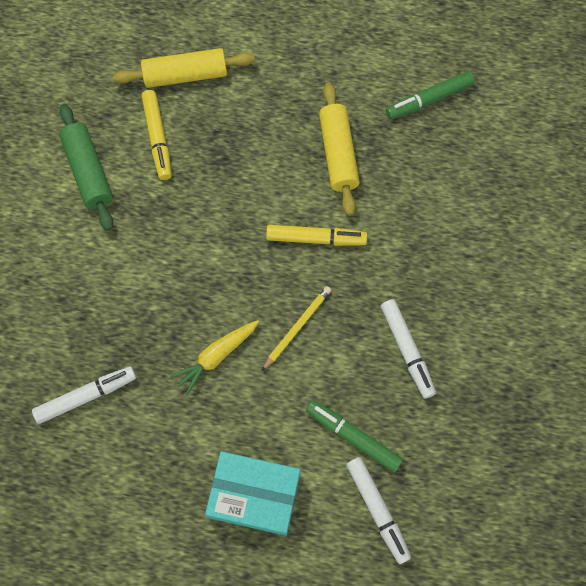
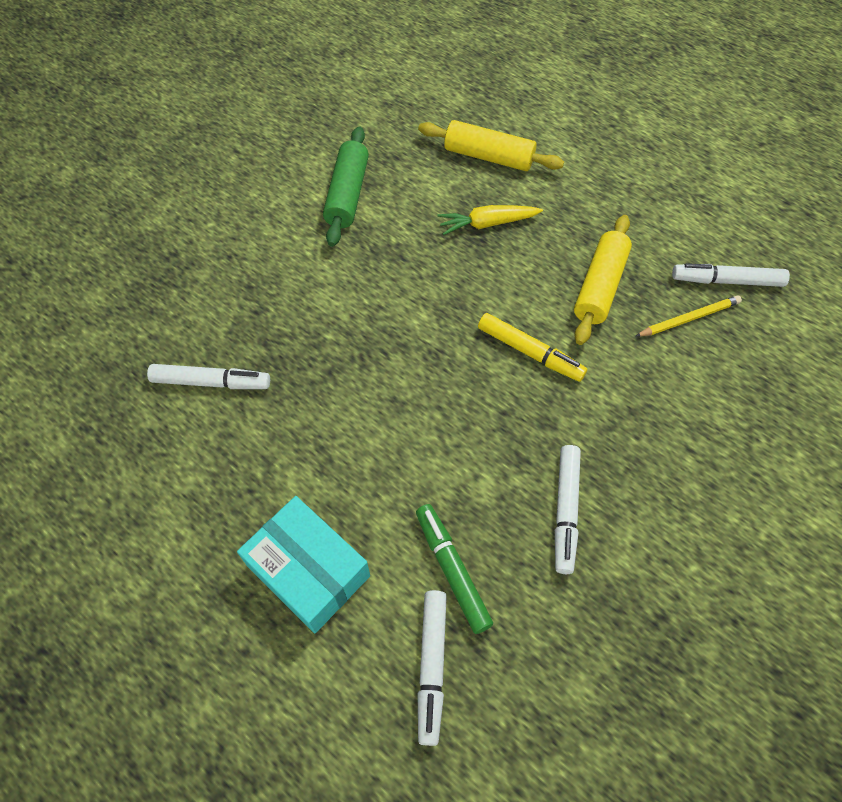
camera: 30 degrees right, 10 degrees down
yellow marker [141,90,172,180] -> none
yellow carrot [170,320,259,396] -> yellow carrot moved to [437,205,543,235]
yellow pencil [262,286,331,371] -> yellow pencil moved to [635,295,742,337]
green marker [386,71,475,120] -> white marker [672,263,790,287]

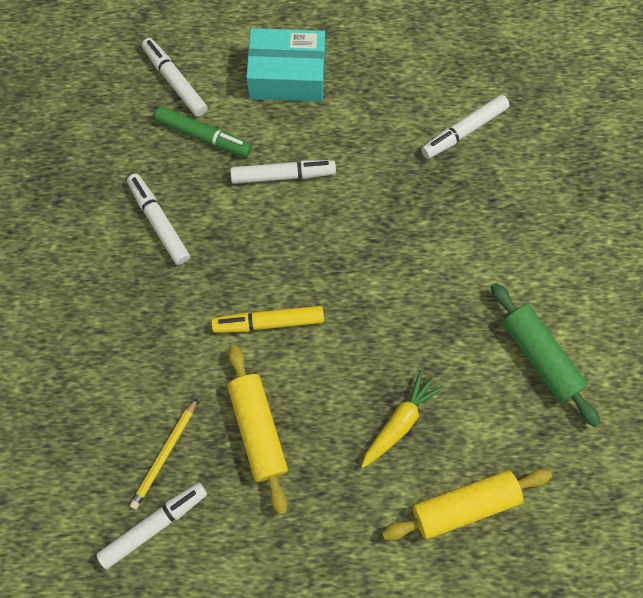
camera: 140 degrees right, 10 degrees up
none -> white marker [230,160,336,184]

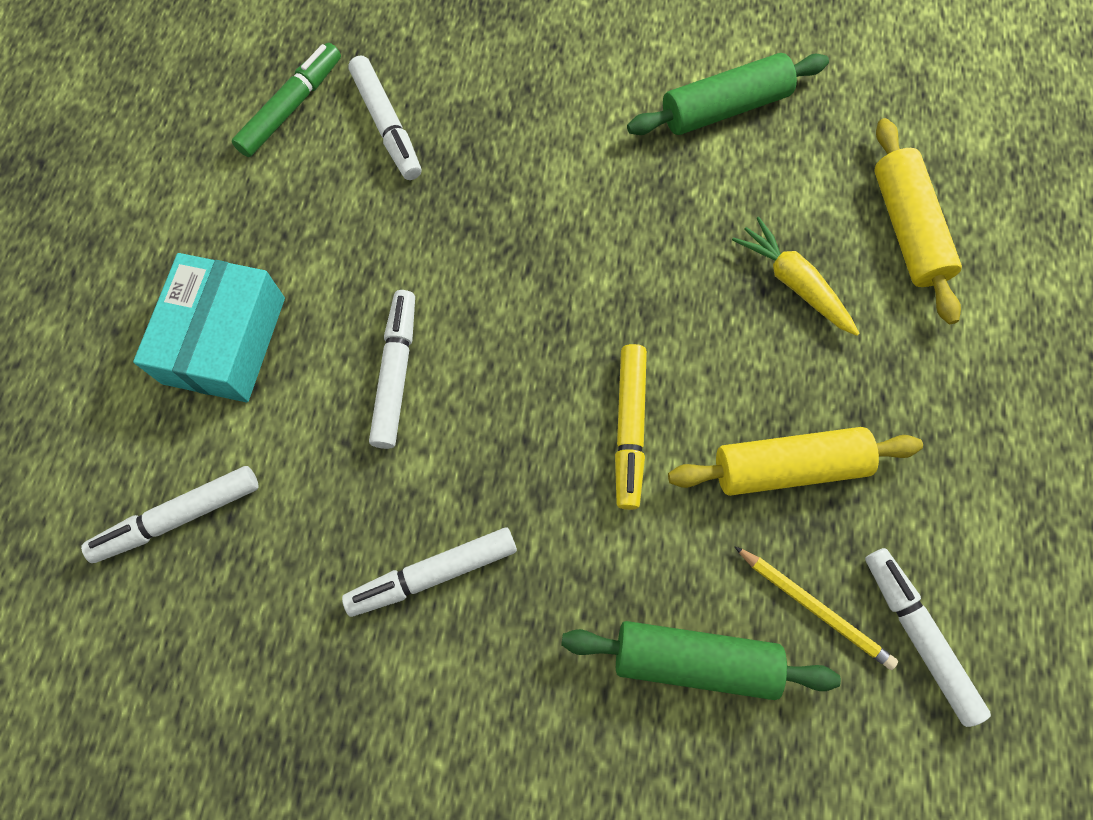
camera: 80 degrees left, 0 degrees up
green marker [155,107,252,157] -> green marker moved to [232,43,341,157]
none -> green rolling pin [561,621,841,700]

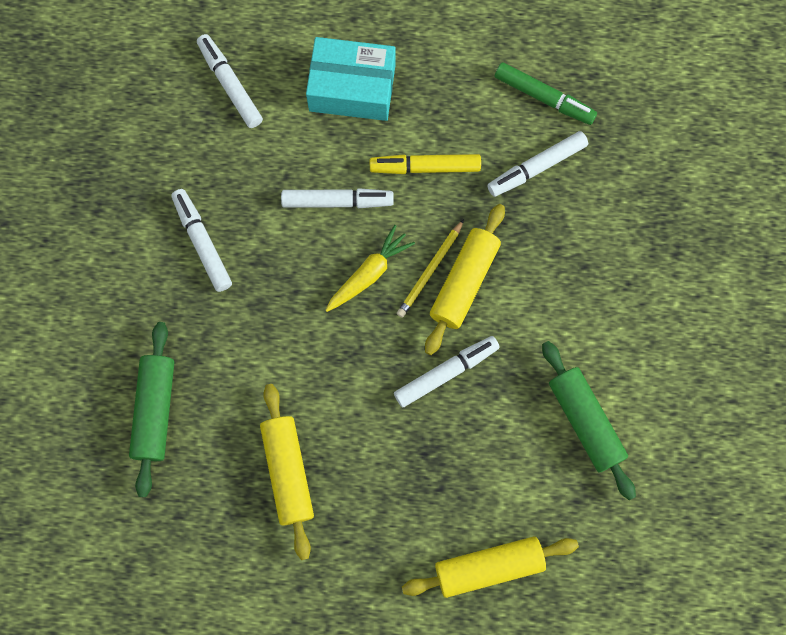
camera: 85 degrees right, 5 degrees up
yellow marker [615,344,647,510] -> yellow marker moved to [370,154,481,174]
yellow carrot [732,217,859,336] -> yellow carrot moved to [325,225,415,312]
yellow pencil [735,547,898,670] -> yellow pencil moved to [397,219,464,318]
white marker [865,548,991,727] -> white marker moved to [394,336,500,407]
none -> yellow rolling pin [425,204,505,355]

